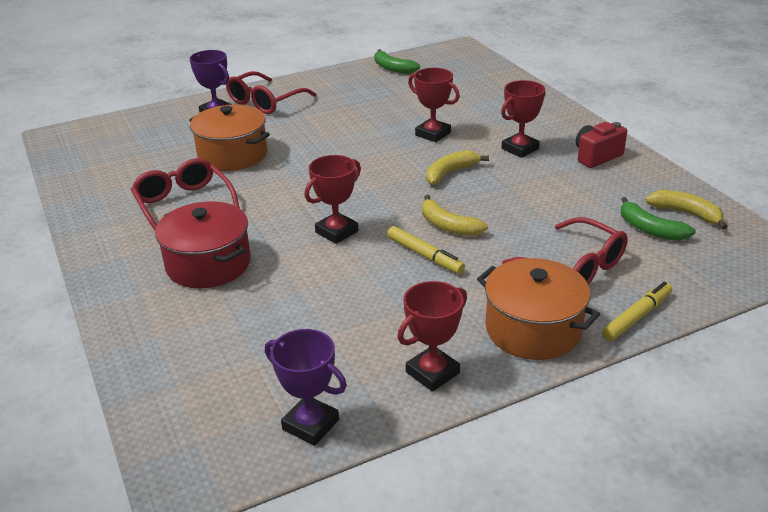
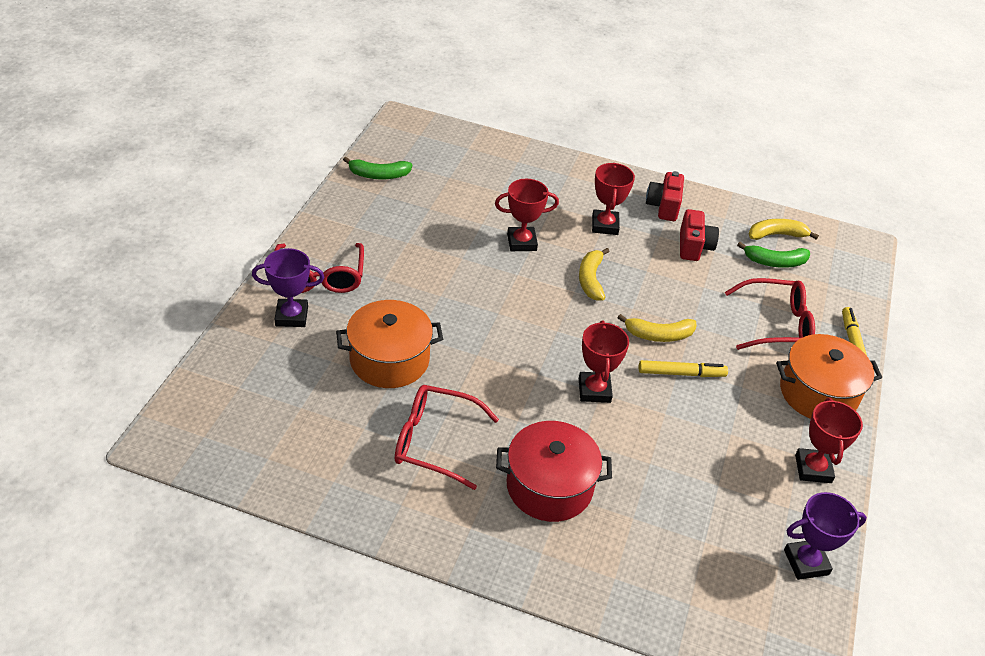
camera: 50 degrees left, 10 degrees up
none -> red camera [680,209,719,261]

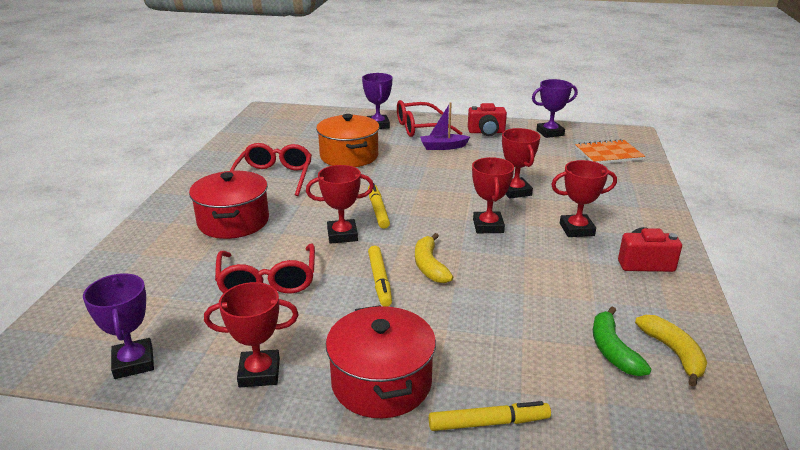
camera: 85 degrees right, 15 degrees down
green banana [343,157,412,179] -> purple trophy [532,79,578,138]
yellow banana [579,248,610,301] -> red trophy [472,157,514,233]
red camera [680,209,719,261] -> red camera moved to [468,103,507,136]
red glasses [725,278,815,350] -> red glasses moved to [215,244,315,293]
orange pot [776,334,882,419] -> red pot [326,305,436,418]
none -> yellow marker [368,183,390,229]
none -> purple boat [420,102,470,150]
none -> orange notebook [575,139,645,164]

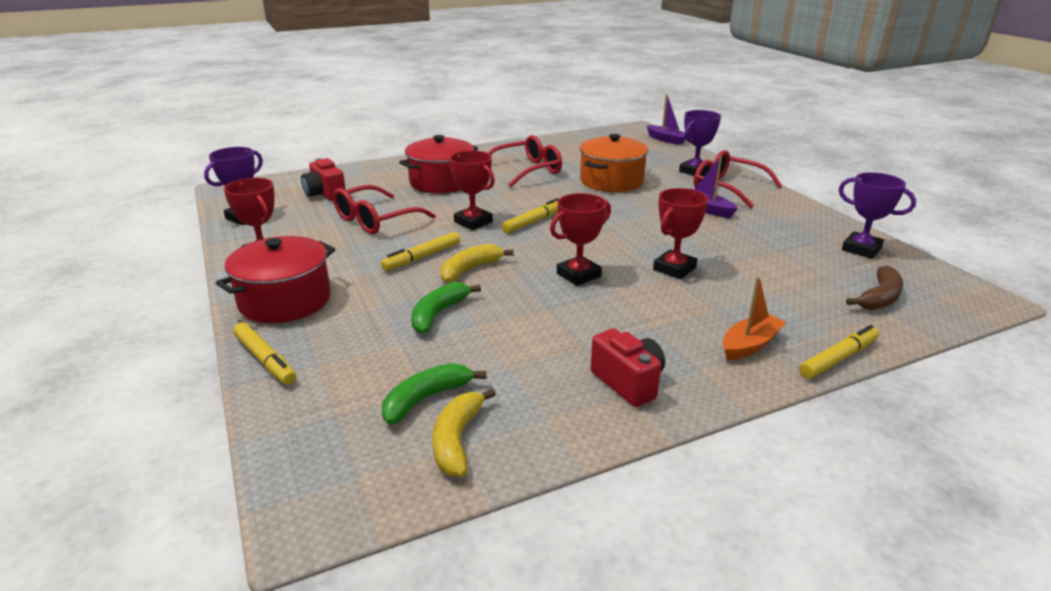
camera: 55 degrees right, 0 degrees up
red camera [468,103,507,136] -> red camera moved to [301,158,346,201]
red trophy [551,160,617,237] -> none
orange notebook [575,139,645,164] -> brown banana [846,266,903,310]
yellow banana [635,315,707,387] -> yellow banana turned 150 degrees clockwise [433,388,496,477]
none -> green banana [411,282,481,334]
none -> purple boat [646,94,686,145]
none -> orange boat [723,277,786,360]
none -> yellow marker [799,325,879,379]

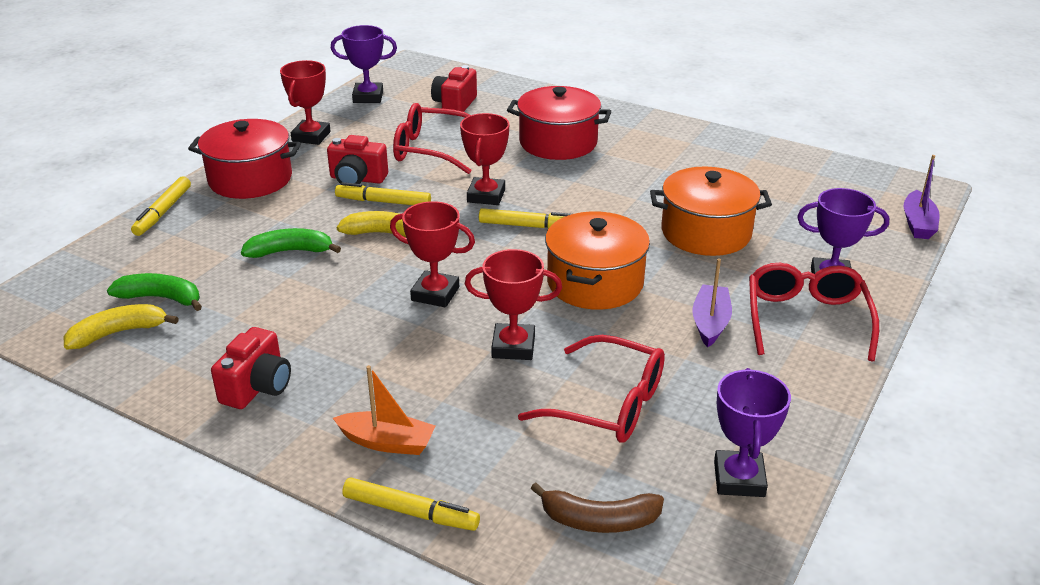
camera: 55 degrees right, 5 degrees up
red glasses [488,135,562,188] -> red glasses moved to [518,335,665,443]
none -> red camera [327,135,388,184]
none -> orange pot [545,211,650,310]

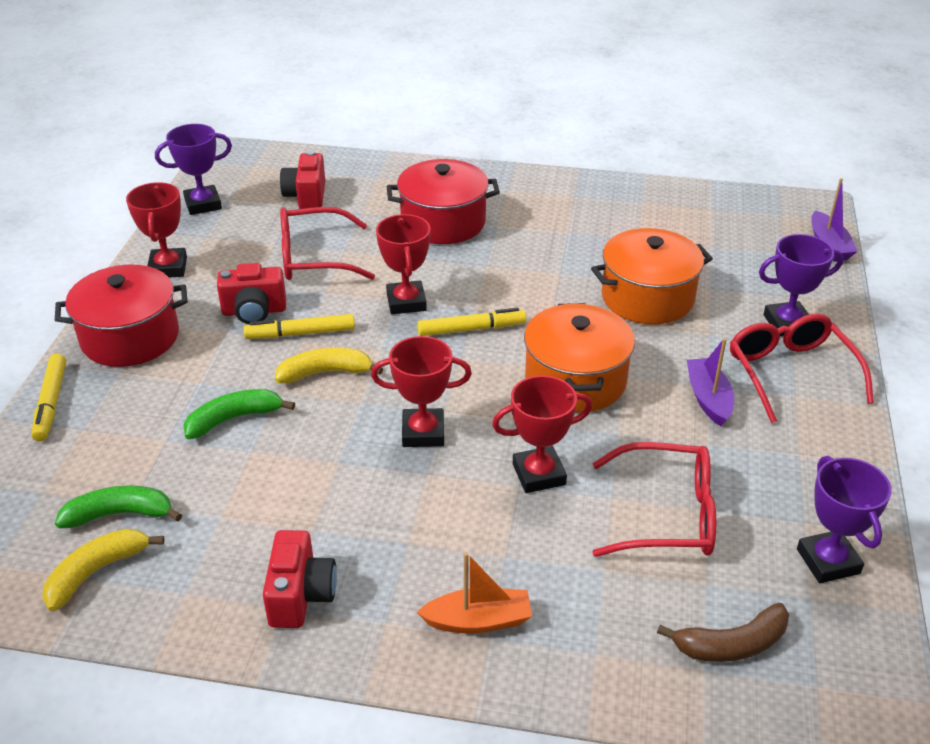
camera: 20 degrees left, 5 degrees up
yellow marker [342,478,480,531] -> none

